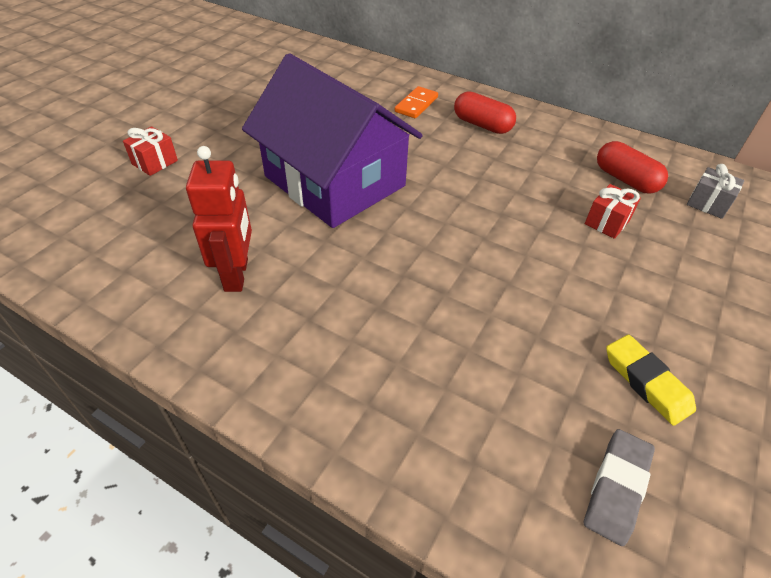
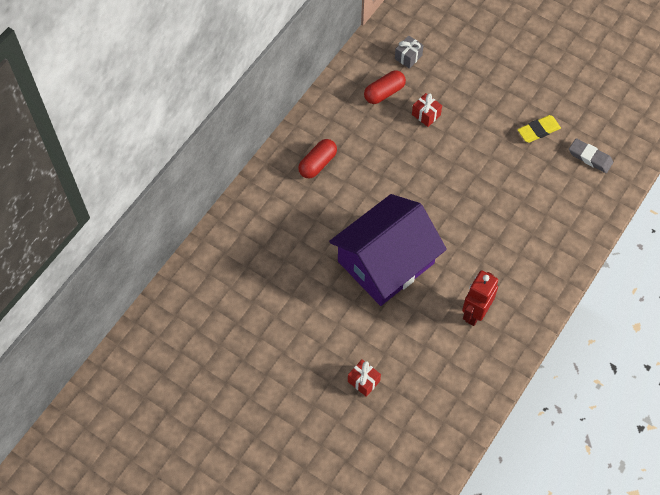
camera: 85 degrees left, 15 degrees up
red robot [186,146,252,292] -> red robot turned 60 degrees counterclockwise [462,270,498,326]
orange domino [395,86,438,118] -> none

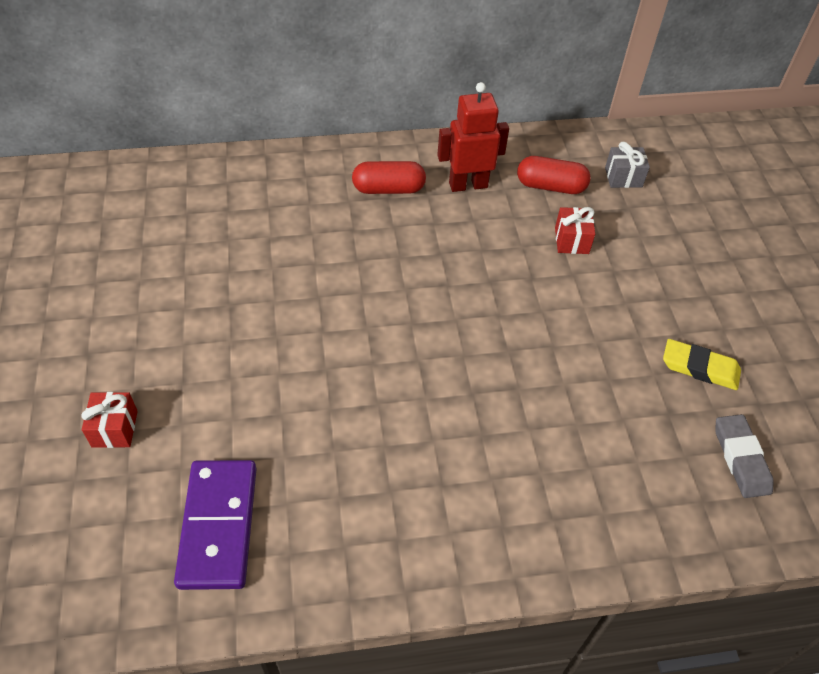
camera: 45 degrees right, 10 degrees down
purple house [329,194,447,306] -> none
red robot [462,270,498,326] -> red robot moved to [437,82,509,192]
none -> purple domino [174,460,257,590]

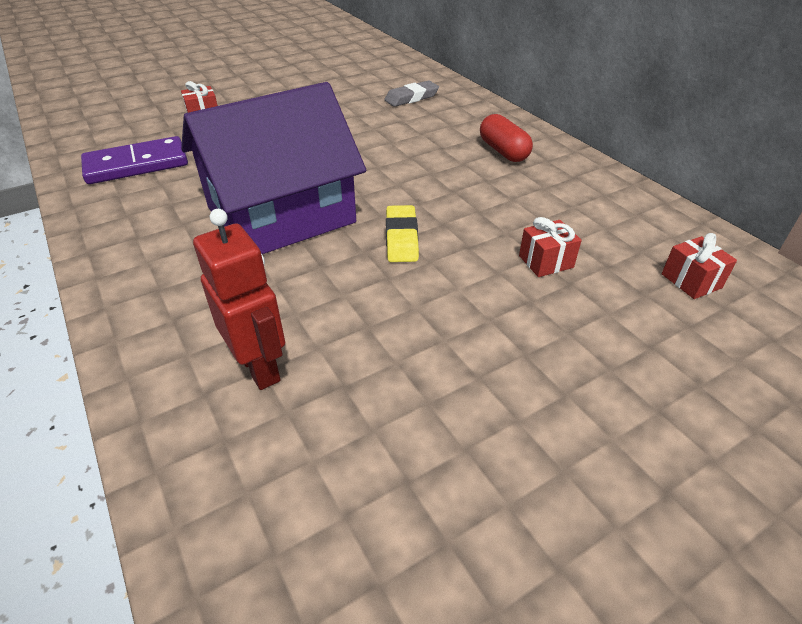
camera: 70 degrees right, 10 degrees down
red robot [437,82,509,192] -> red robot moved to [193,209,285,390]
red capsule [517,156,591,194] -> none
grey gift [605,142,650,188] -> red gift [662,233,737,299]
yellow eraser [663,339,741,390] -> yellow eraser moved to [386,205,419,262]
grey eraser [715,414,774,498] -> grey eraser moved to [384,81,439,107]
none -> purple house [181,82,366,254]

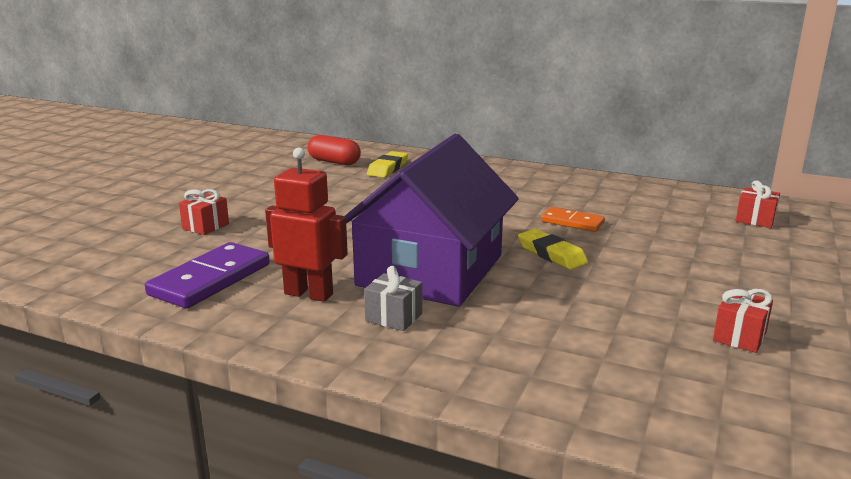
camera: 35 degrees left, 20 degrees down
red robot [193,209,285,390] -> red robot moved to [265,147,348,302]
grey eraser [384,81,439,107] -> yellow eraser [367,151,408,178]
red capsule [480,114,533,162] -> red capsule moved to [307,135,361,165]
red gift [519,217,582,277] -> red gift moved to [713,289,773,353]
none -> grey gift [364,266,422,331]
none -> orange domino [541,207,605,232]

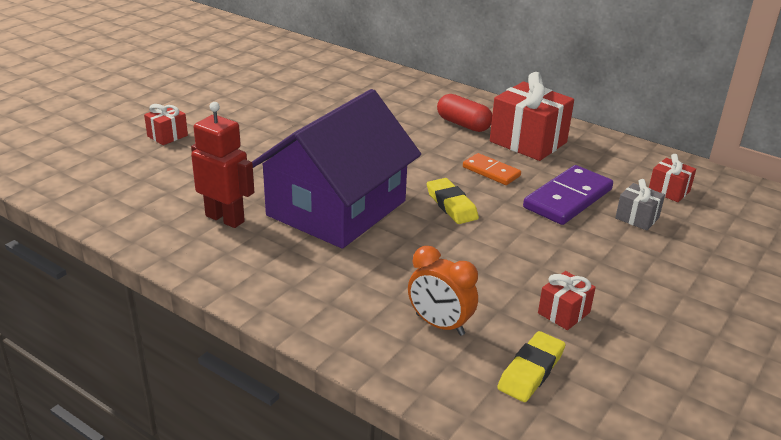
camera: 10 degrees right, 10 degrees up
purple domino [145,242,270,308] -> purple domino moved to [523,165,613,225]
red capsule [307,135,361,165] -> red capsule moved to [437,94,492,132]
grey gift [364,266,422,331] -> grey gift moved to [615,179,665,231]
yellow eraser [367,151,408,178] -> yellow eraser moved to [497,331,565,402]
none -> orange clock [408,246,478,336]
none -> red gift [490,72,574,161]

